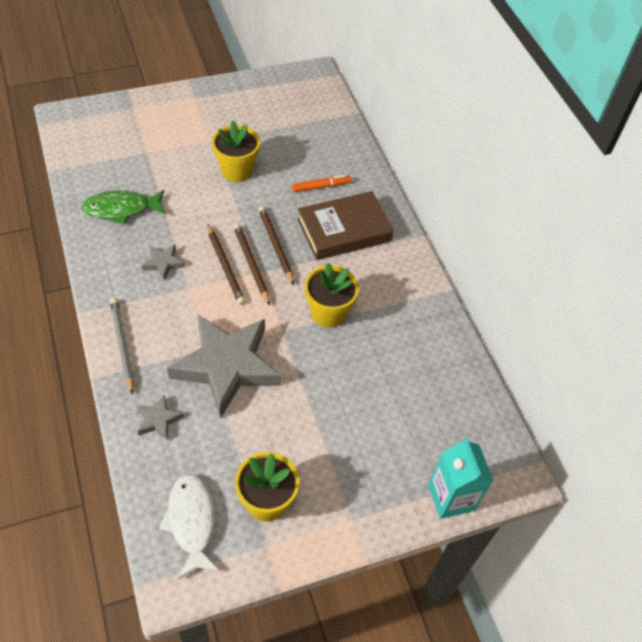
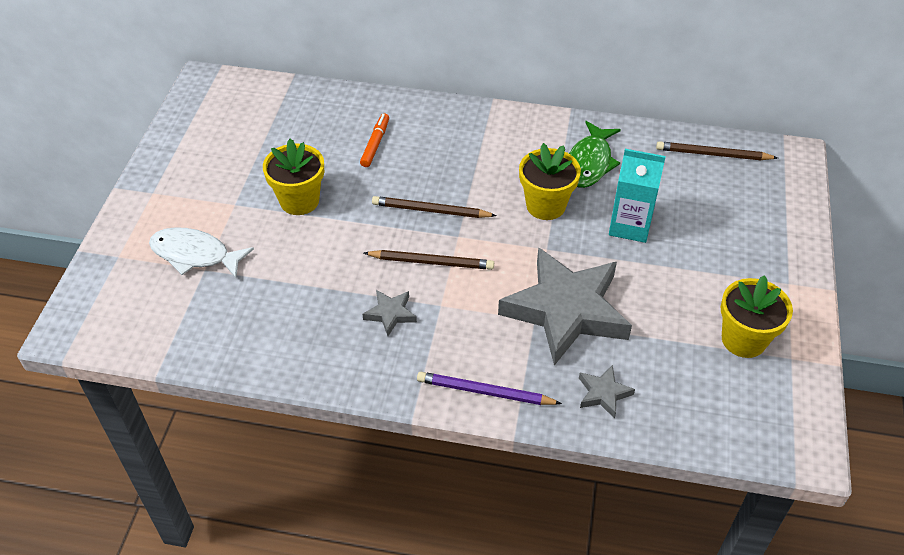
camera: 55 degrees left, 5 degrees down
green fish [82,190,166,225] -> green fish moved to [569,121,621,188]
grey pencil [110,298,134,395] -> purple pencil [417,372,562,405]
white fish [159,474,220,579] -> white fish moved to [149,227,254,278]
brown pencil [233,223,270,305] -> brown pencil moved to [656,141,778,160]
brown book [297,191,394,260] -> none
turquoise carton [428,437,493,519] -> turquoise carton moved to [609,149,666,243]

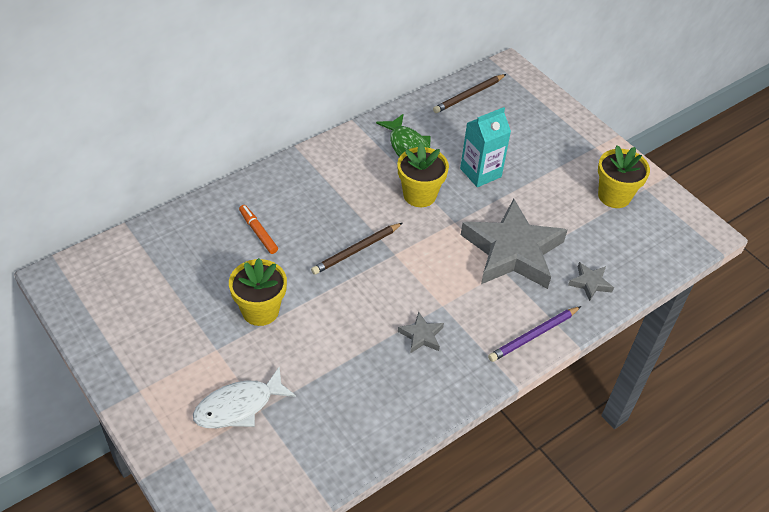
camera: 50 degrees left, 0 degrees up
brown pencil [364,250,494,270] -> none

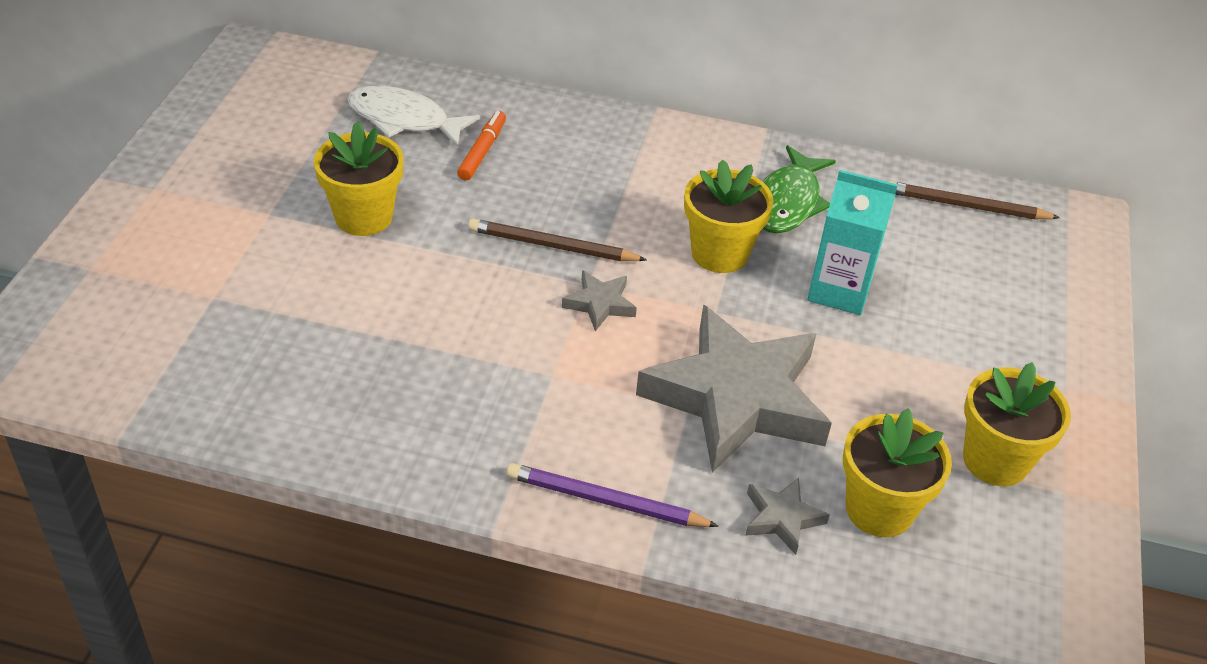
camera: 50 degrees right, 5 degrees down
white fish [193,366,296,428] -> white fish moved to [347,86,480,147]
grey star [398,312,444,354] -> grey star moved to [562,270,637,331]
none -> yellow flower pot [843,408,952,537]

